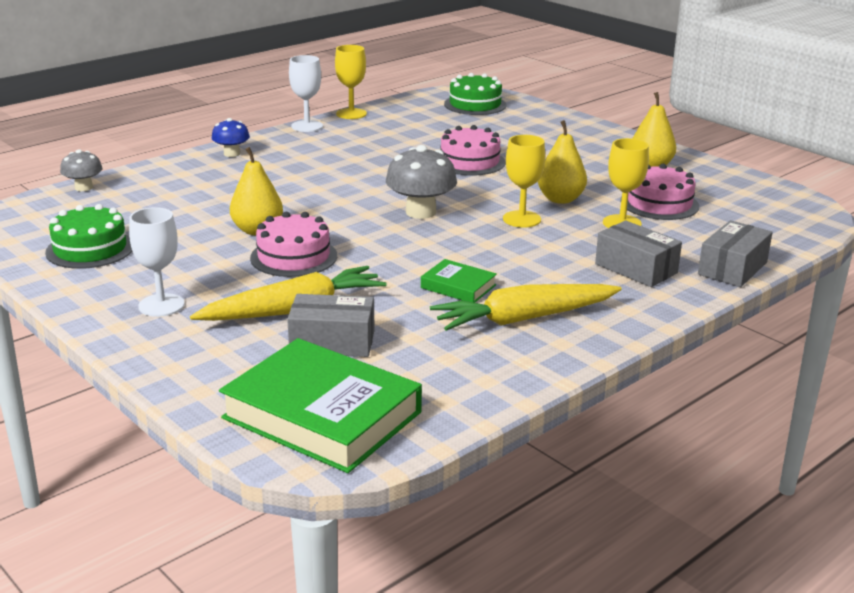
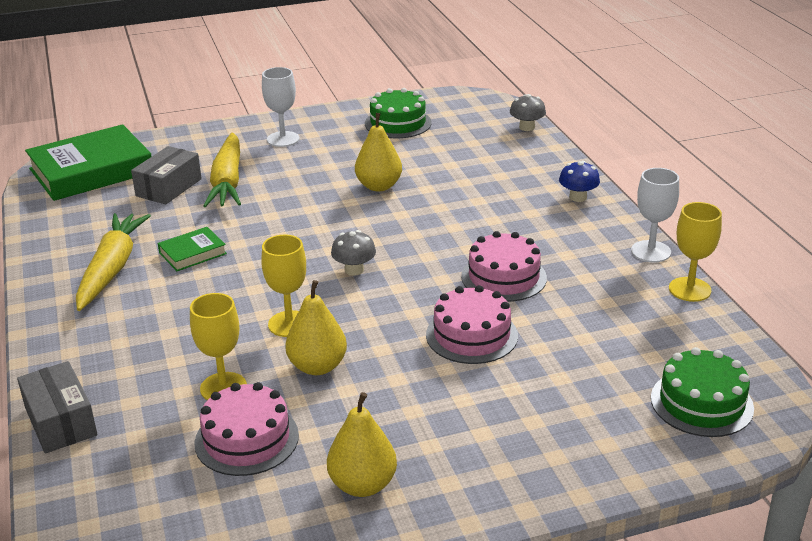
camera: 115 degrees right, 5 degrees up
pink cake [250,212,337,277] -> pink cake moved to [461,231,547,302]
grey mushroom [386,145,457,219] -> grey mushroom [331,230,376,276], size x0.60
grey box [595,220,682,287] -> none

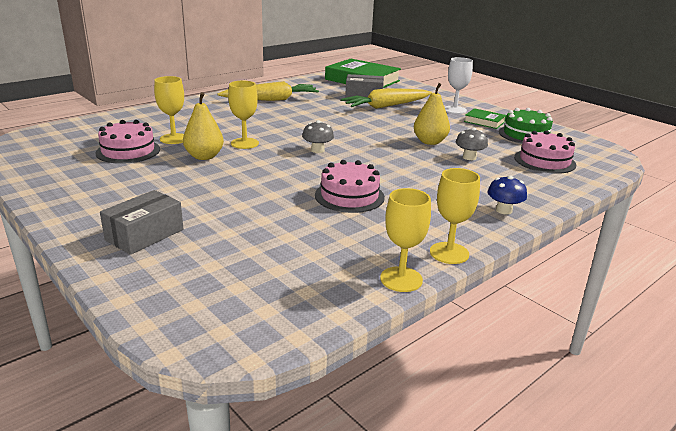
camera: 65 degrees right, 5 degrees down
grey box [17,361,97,454] -> grey box moved to [100,190,183,255]
green book [158,227,227,271] -> green book moved to [464,108,507,129]
yellow pear [327,392,397,497] -> none
pink cake [426,285,518,364] -> pink cake moved to [514,130,576,174]
grey mushroom [510,94,546,131] -> grey mushroom moved to [456,127,488,160]
white goblet [631,168,679,263] -> yellow goblet [430,168,480,264]
green cake [651,347,754,437] -> none

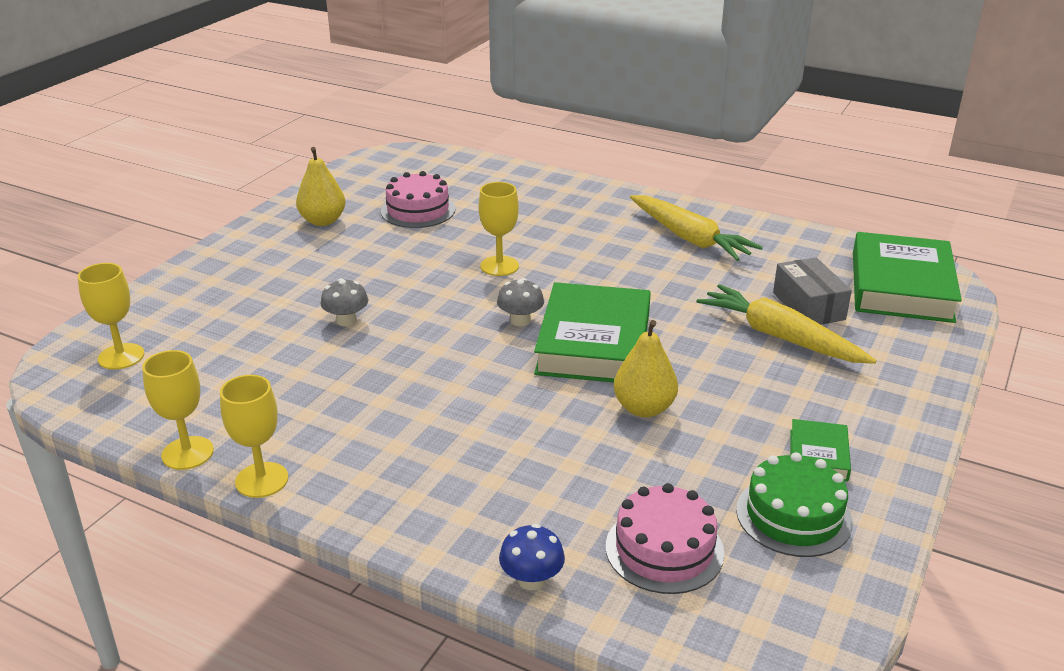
camera: 70 degrees right, 5 degrees up
grey box [100,190,183,255] -> none
yellow goblet [154,76,184,144] -> yellow goblet moved to [78,263,144,370]
yellow pear [183,92,224,160] -> yellow pear moved to [296,147,345,226]
pink cake [315,160,385,213] -> none
white goblet [445,57,473,114] -> none
grey mushroom [456,127,488,160] -> grey mushroom moved to [321,278,368,326]
blue mushroom [488,175,527,214] -> blue mushroom moved to [499,524,565,590]
none -> green book [534,282,651,382]

